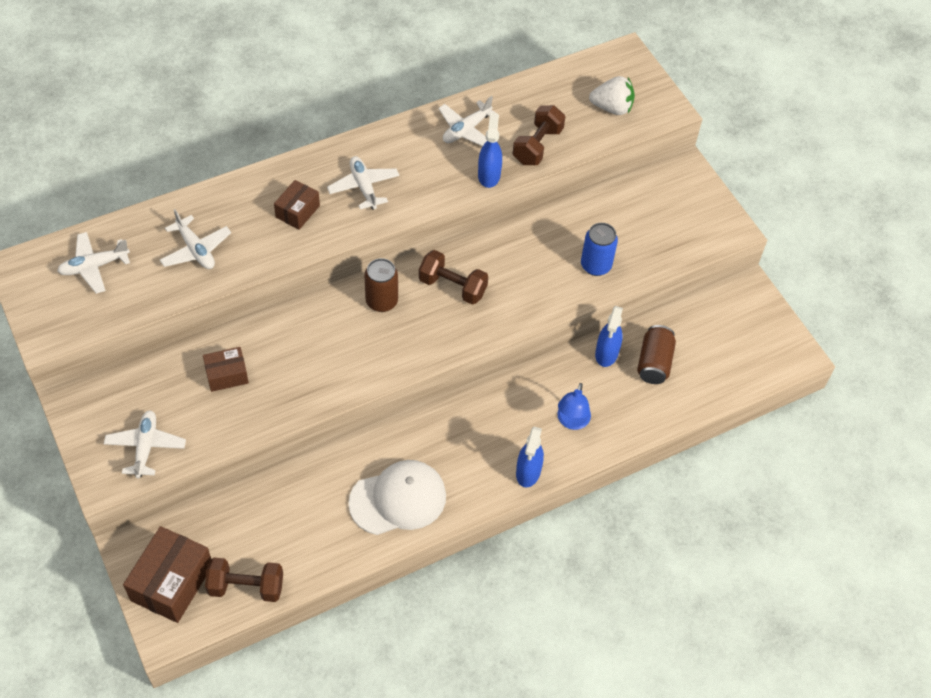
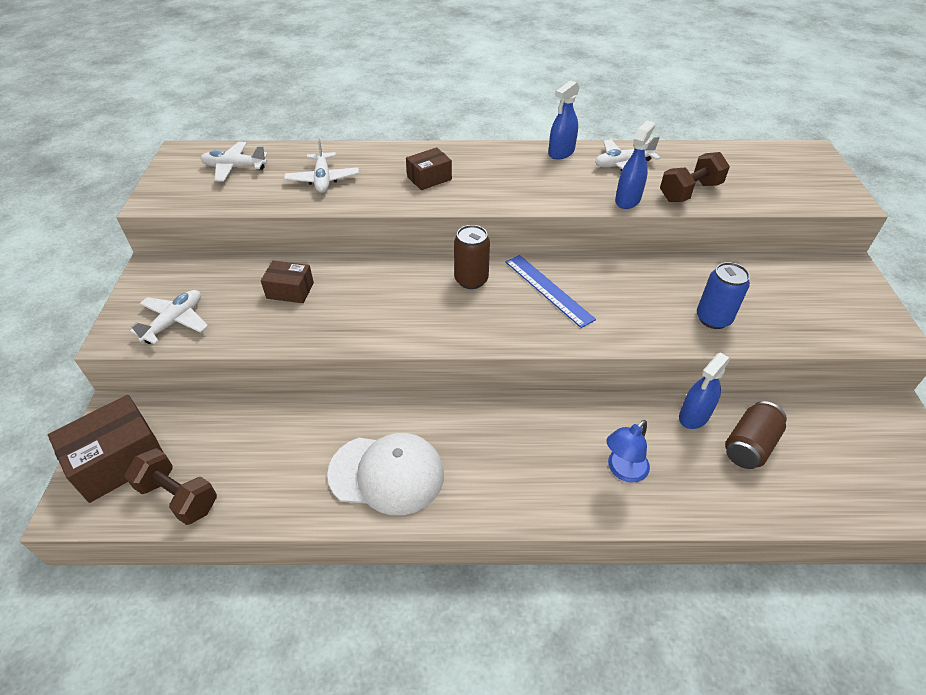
camera: 30 degrees right, 10 degrees down
white plane [327,156,400,210] -> none
brown dumbbell [419,250,488,305] -> blue ruler [505,255,596,328]
blue spray bottle [516,427,544,487] -> blue spray bottle moved to [548,80,580,160]
white strawberry [589,76,635,115] -> none

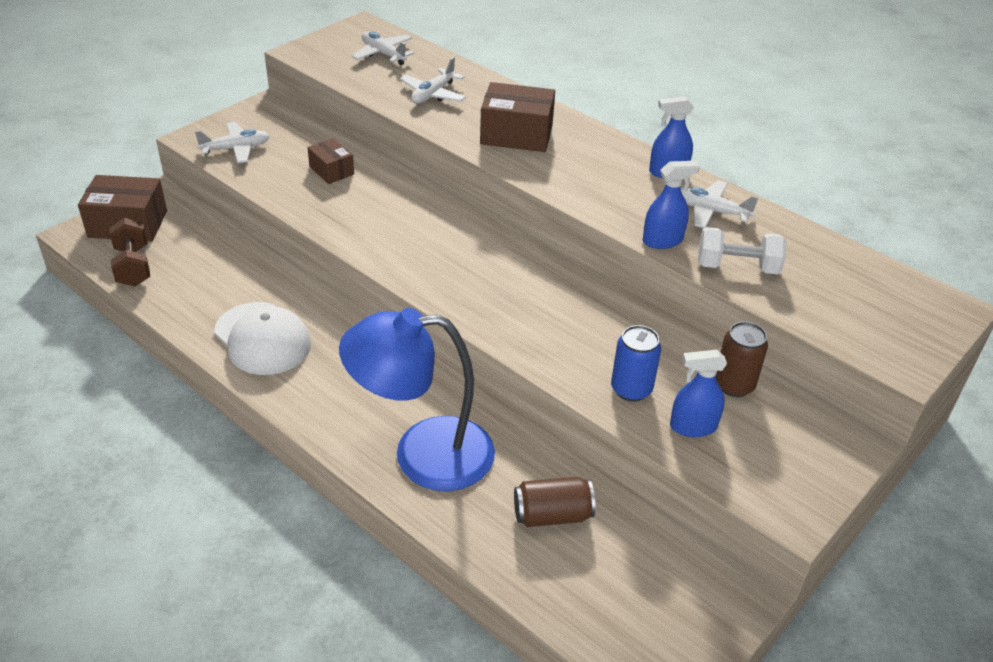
camera: 40 degrees right, 5 degrees down
brown box [406,148,452,190] -> brown box [480,82,555,152], size x1.72
brown can [454,225,490,289] -> brown can moved to [716,321,768,397]
blue ruler [505,255,596,328] -> none
blue lamp [606,420,650,483] -> blue lamp [339,308,495,491], size x2.26
brown dumbbell [660,152,730,202] -> white dumbbell [698,227,787,274]
blue spray bottle [679,353,731,429] -> blue spray bottle moved to [670,350,727,437]

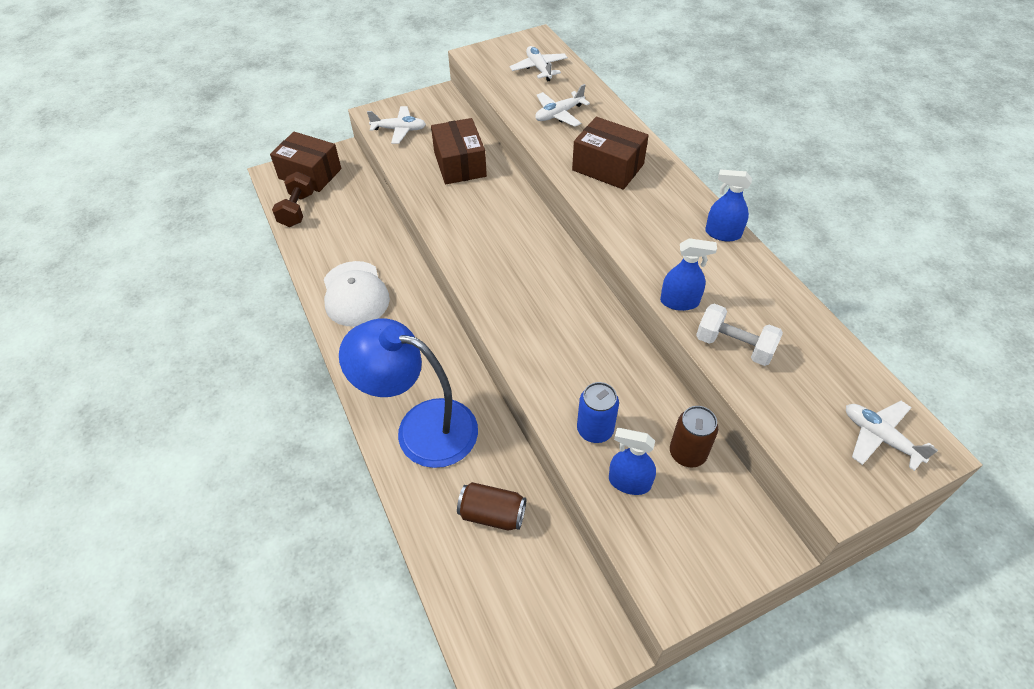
camera: 25 degrees right, 10 degrees up
brown box [307,138,354,184] -> brown box [431,118,487,184], size x1.72
white plane [681,180,758,228] -> white plane moved to [846,401,938,471]

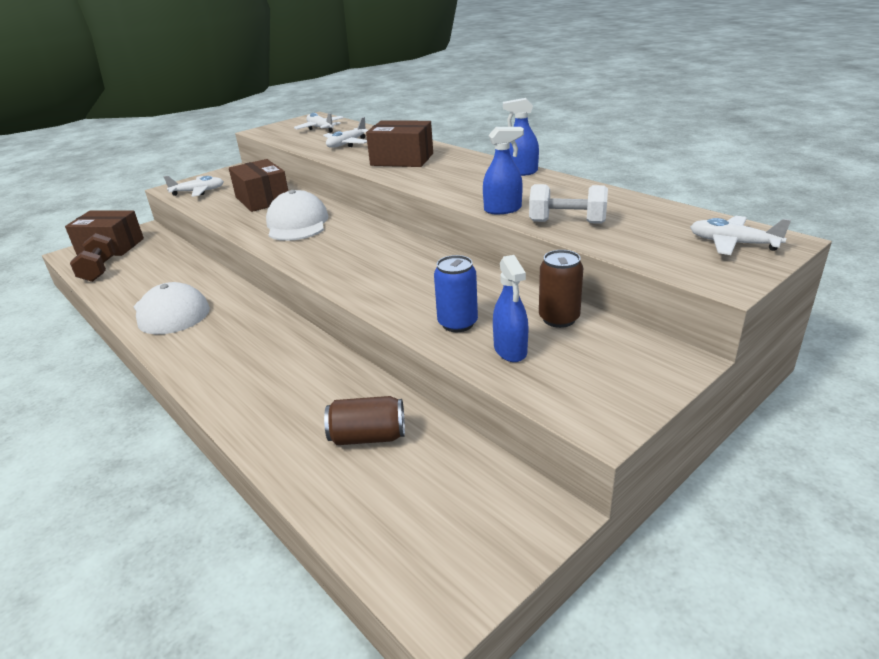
camera: 15 degrees left, 20 degrees down
blue lamp [339,318,478,468] -> none
blue spray bottle [609,428,656,495] -> blue spray bottle turned 105 degrees counterclockwise [493,255,529,362]
none -> white cap [266,190,329,241]

